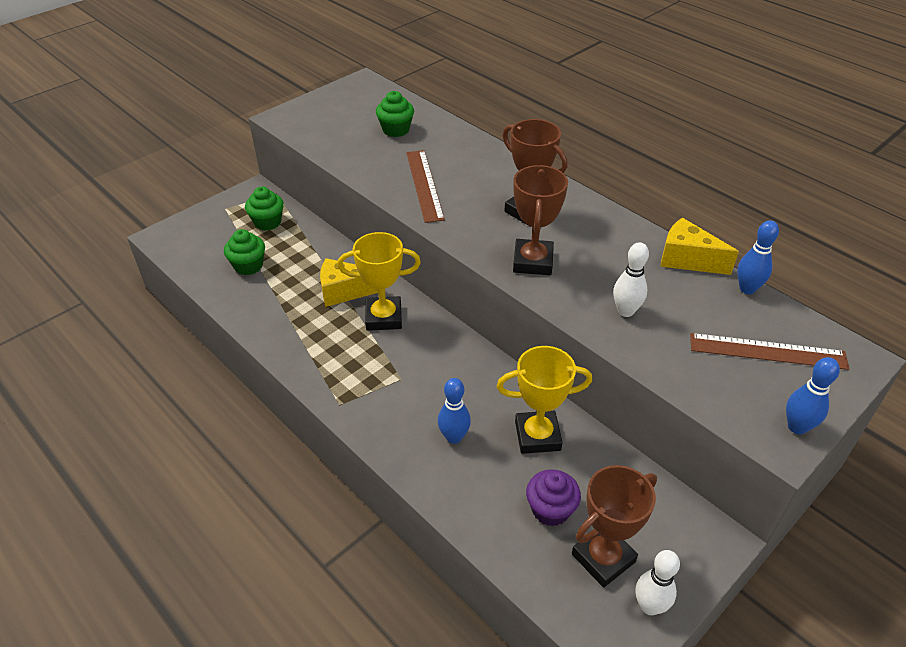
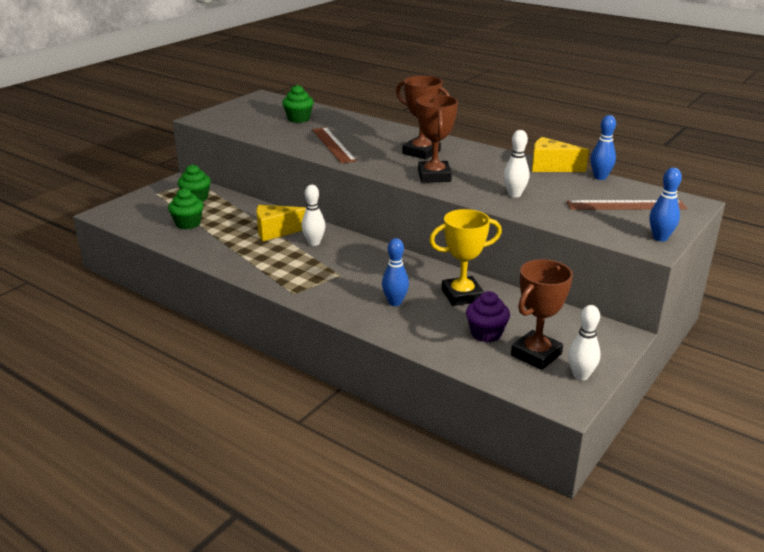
camera: 10 degrees left, 15 degrees down
yellow trophy [337,232,421,331] -> white bowling pin [301,185,325,246]

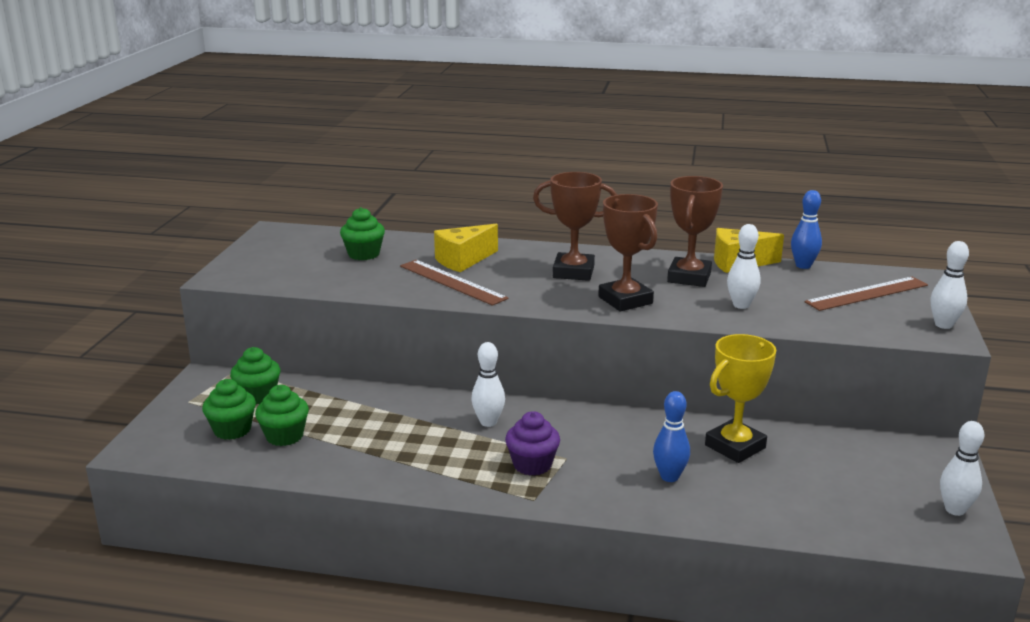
camera: 25 degrees left, 5 degrees down
yellow cheese [256,205,306,241] -> yellow cheese moved to [434,224,498,272]
purple cupcake [466,291,510,342] -> purple cupcake moved to [505,411,560,476]
brown trophy [511,259,573,370] -> brown trophy moved to [667,176,723,287]
blue bowling pin [650,168,682,242] -> white bowling pin [931,241,969,329]
none -> green cupcake [202,379,256,440]

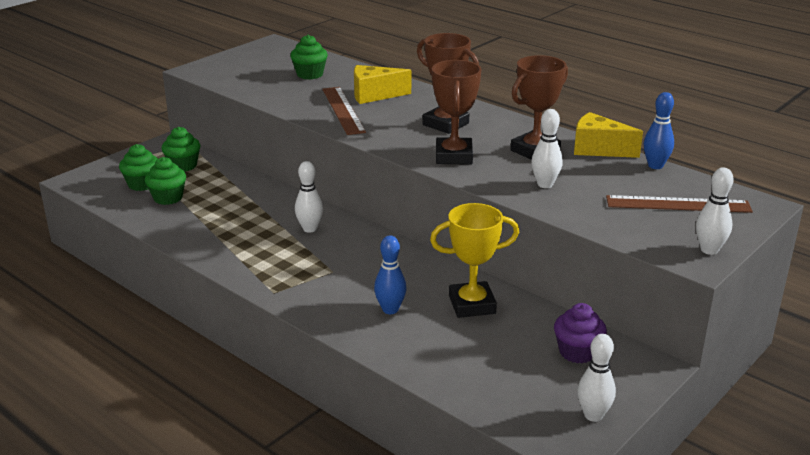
camera: 30 degrees right, 5 degrees up
purple cupcake [505,411,560,476] -> purple cupcake moved to [554,303,607,363]

